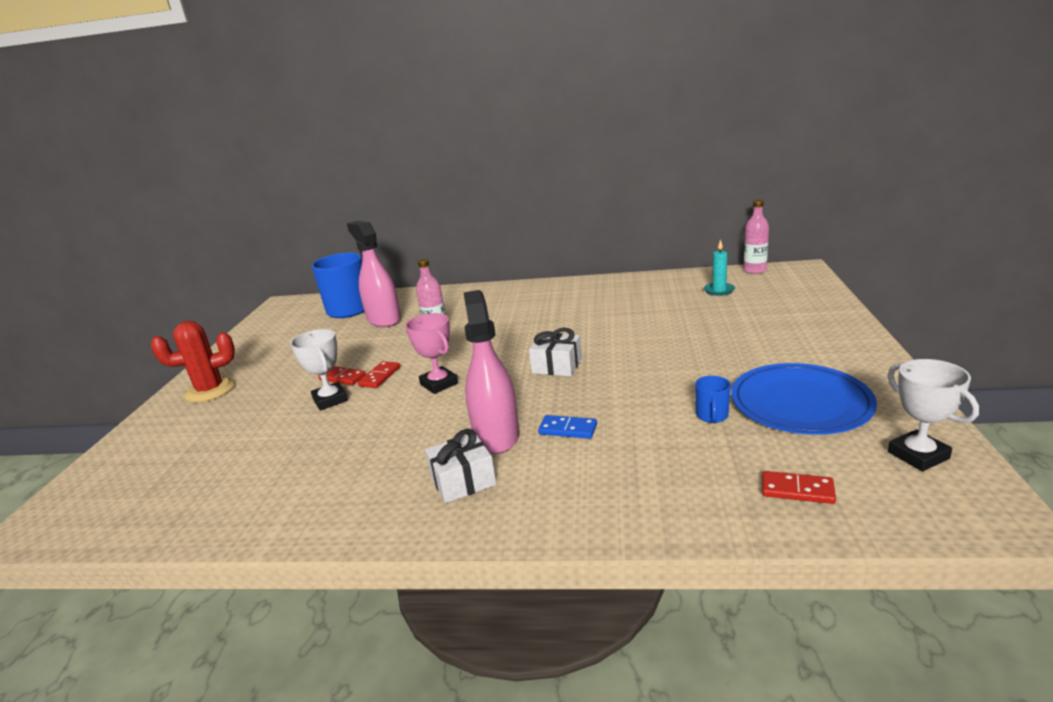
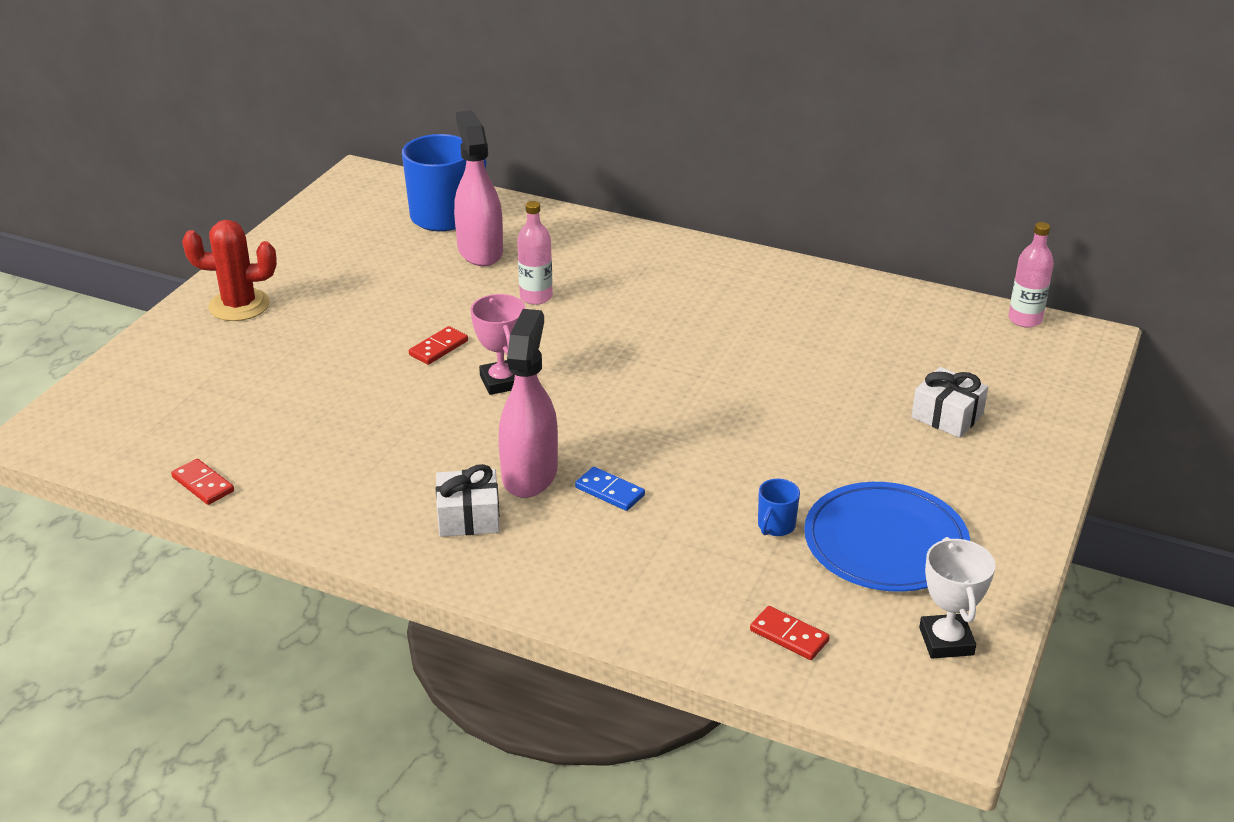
camera: 15 degrees right, 10 degrees up
white trophy [290,329,348,411] -> none
red domino [318,366,366,385] -> red domino moved to [171,459,234,505]
white gift [529,328,582,376] -> white gift moved to [911,367,988,438]
turquoise candle [704,239,735,296] -> none

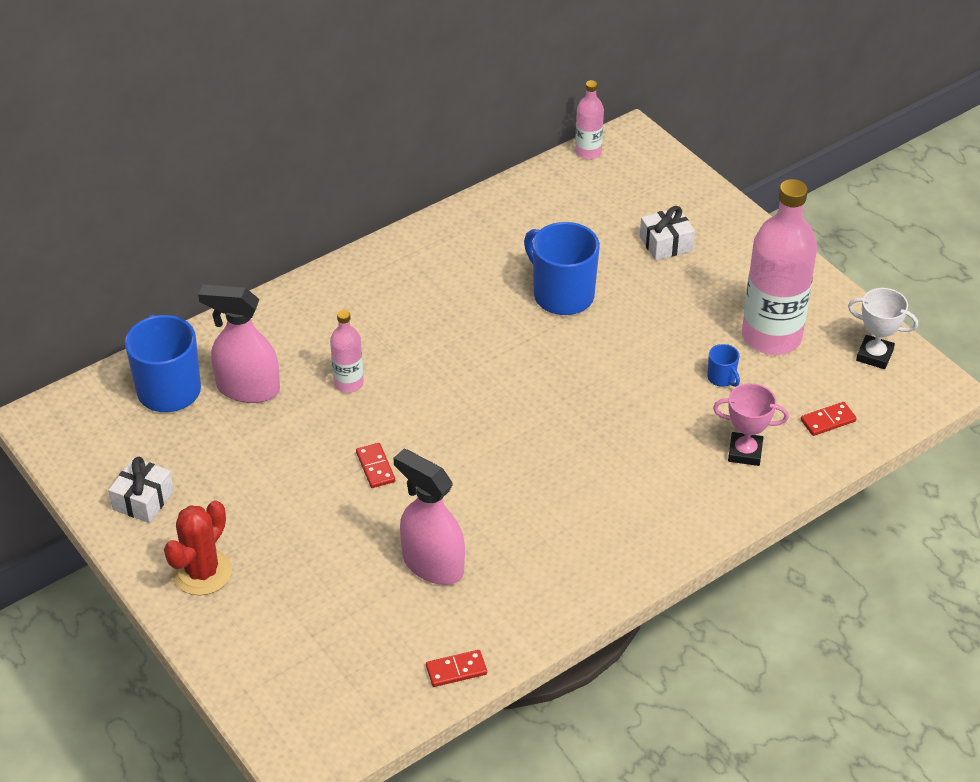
camera: 60 degrees left, 10 degrees up
white gift [436,464,500,537] -> white gift moved to [109,457,174,523]
pink trophy [471,294,525,395] -> pink trophy moved to [713,383,789,466]
pink spray bottle [499,309,558,498] -> pink spray bottle moved to [394,449,465,585]
blue domino [575,467,645,511] -> none
blue plate [804,482,970,592] -> pink bottle [742,179,817,355]
none -> blue mug [524,222,600,315]

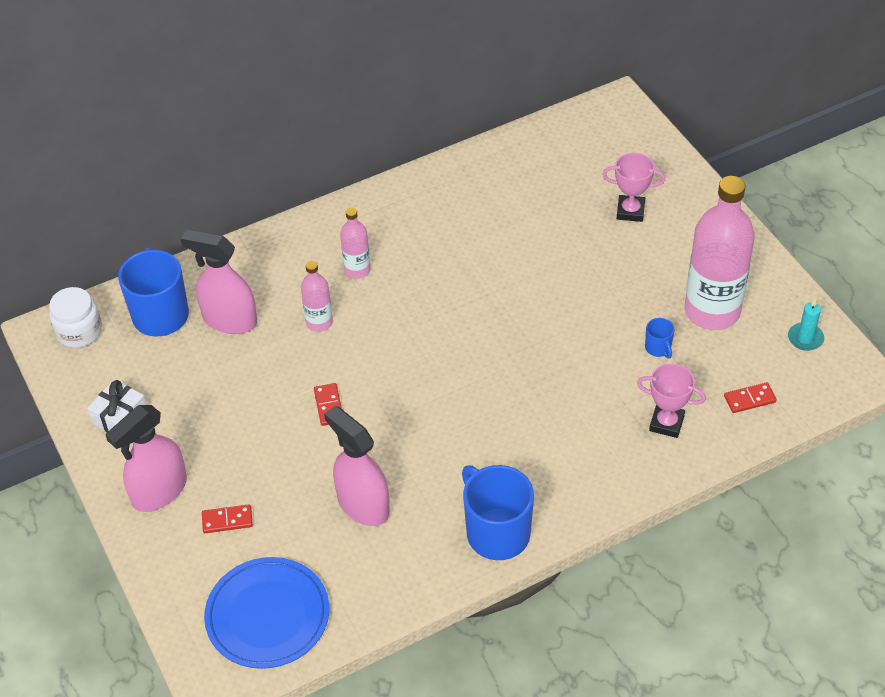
camera: 10 degrees right, 5 degrees up
red cactus [164,500,232,595] -> pink spray bottle [106,405,187,512]
red domino [426,650,487,687] -> red domino moved to [202,504,253,533]
blue mug [524,222,600,315] -> blue mug moved to [462,465,534,560]
pink bottle [575,80,604,159] -> pink bottle moved to [340,208,370,278]
white gift [640,206,695,261] -> pink trophy [602,153,665,222]
white trophy [848,288,918,369] -> turquoise candle [788,298,824,351]
none -> white jar [49,287,102,348]
none -> blue plate [204,557,329,669]

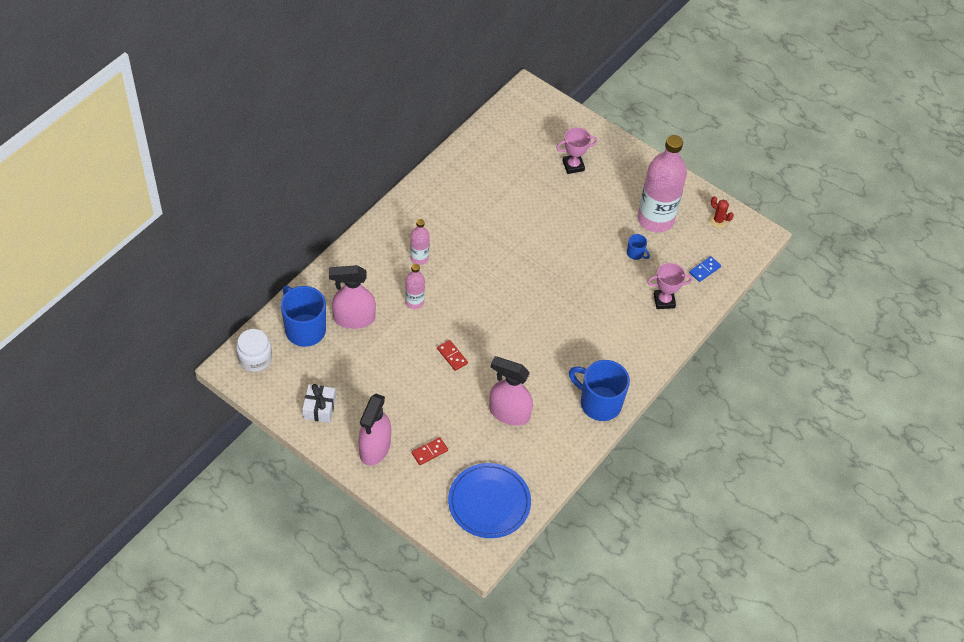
camera: 30 degrees left, 5 degrees up
red domino [724,382,776,413] -> blue domino [689,256,721,282]
turquoise candle [788,298,824,351] -> red cactus [709,196,734,228]

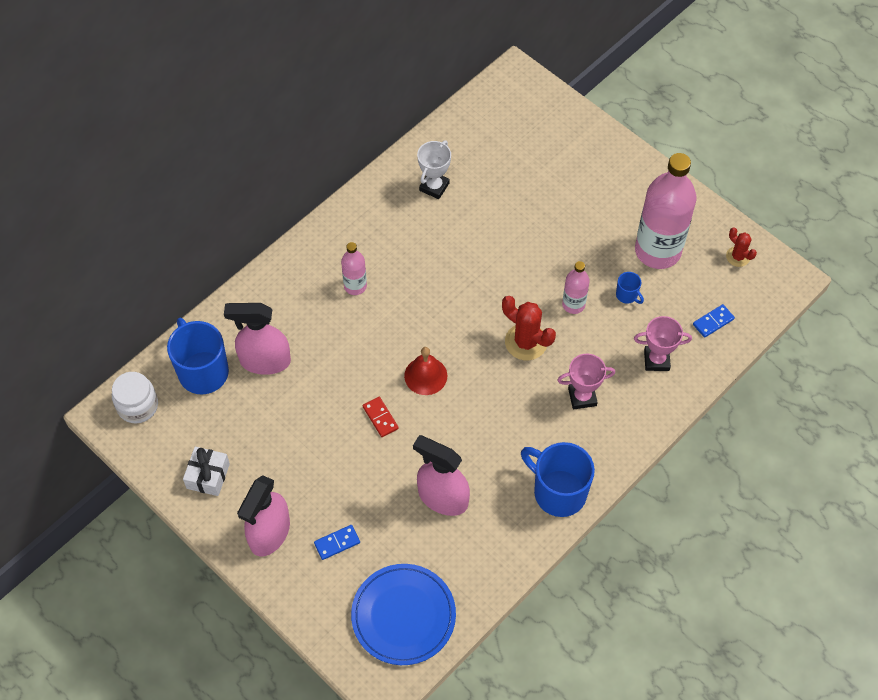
camera: 10 degrees right, 5 degrees up
pink bottle [405,264,425,309] -> pink bottle moved to [562,261,590,314]
red domino [412,437,448,465] -> blue domino [314,525,360,560]
pink trophy [556,127,597,174] -> pink trophy moved to [557,354,615,410]
none -> red bell [404,347,447,395]
none -> white trophy [417,140,451,199]
none -> red cactus [502,296,556,360]

